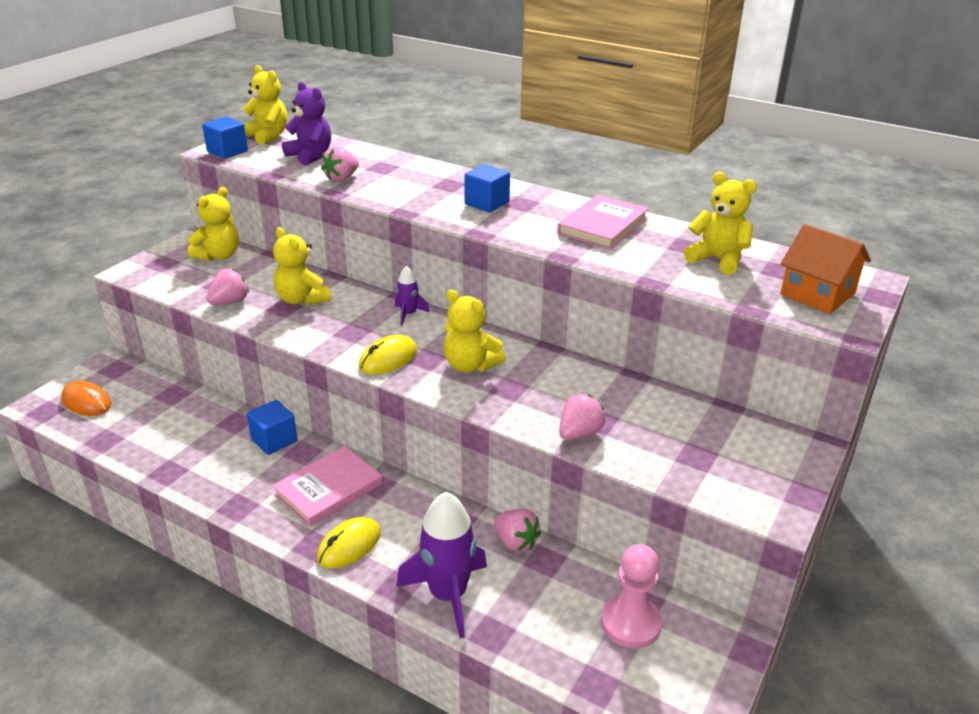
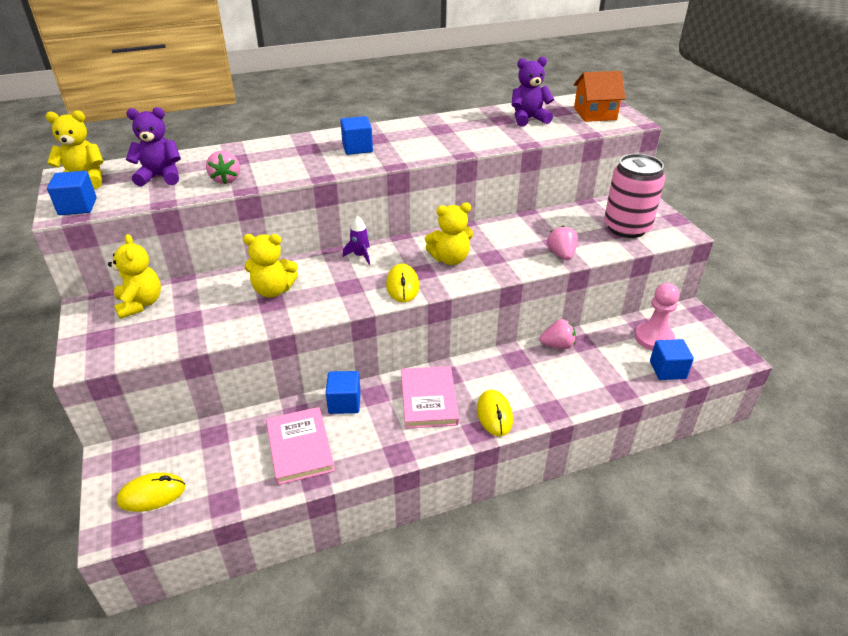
camera: 50 degrees left, 5 degrees up
orange mouse [61,381,111,416] -> yellow mouse [117,473,186,512]
pink strawberry [206,269,249,305] -> none
purple rocket [396,492,487,638] -> none
pink book [557,195,649,250] -> pink book moved to [266,407,335,485]
yellow teddy bear [684,172,757,275] -> purple teddy bear [511,56,554,127]
none -> pink can [604,154,665,238]
none -> blue cube [650,339,694,380]

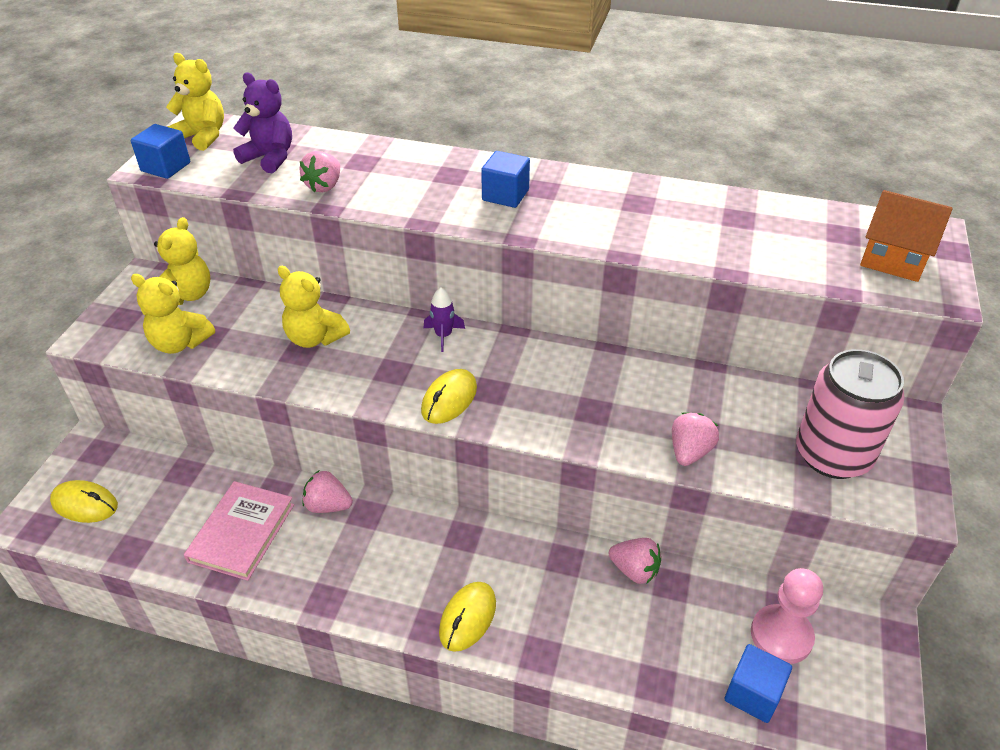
camera: 35 degrees right, 5 degrees up
blue cube [326,371,361,414] -> pink strawberry [302,471,353,513]
pink book [401,366,459,429] -> none
yellow teddy bear [425,203,473,265] -> yellow teddy bear moved to [131,274,215,354]
purple teddy bear [511,56,554,127] -> none

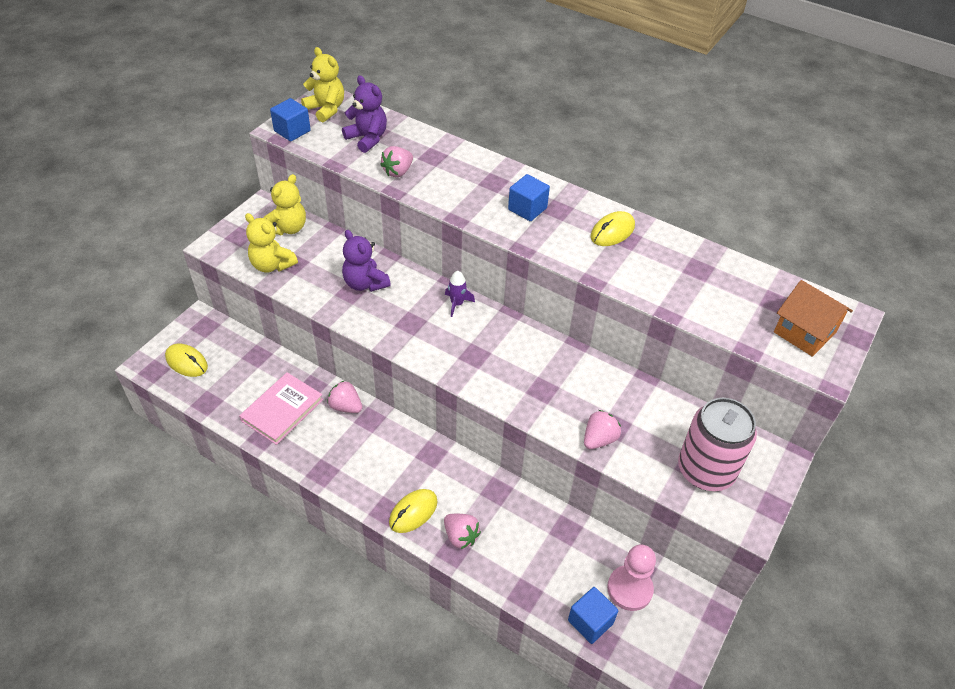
camera: 15 degrees right, 5 degrees up
yellow teddy bear [278,266,350,348] -> purple teddy bear [342,230,391,292]
yellow mouse [421,369,477,424] -> yellow mouse moved to [591,211,635,246]
pink strawberry [609,538,661,584] -> pink strawberry moved to [444,514,481,549]

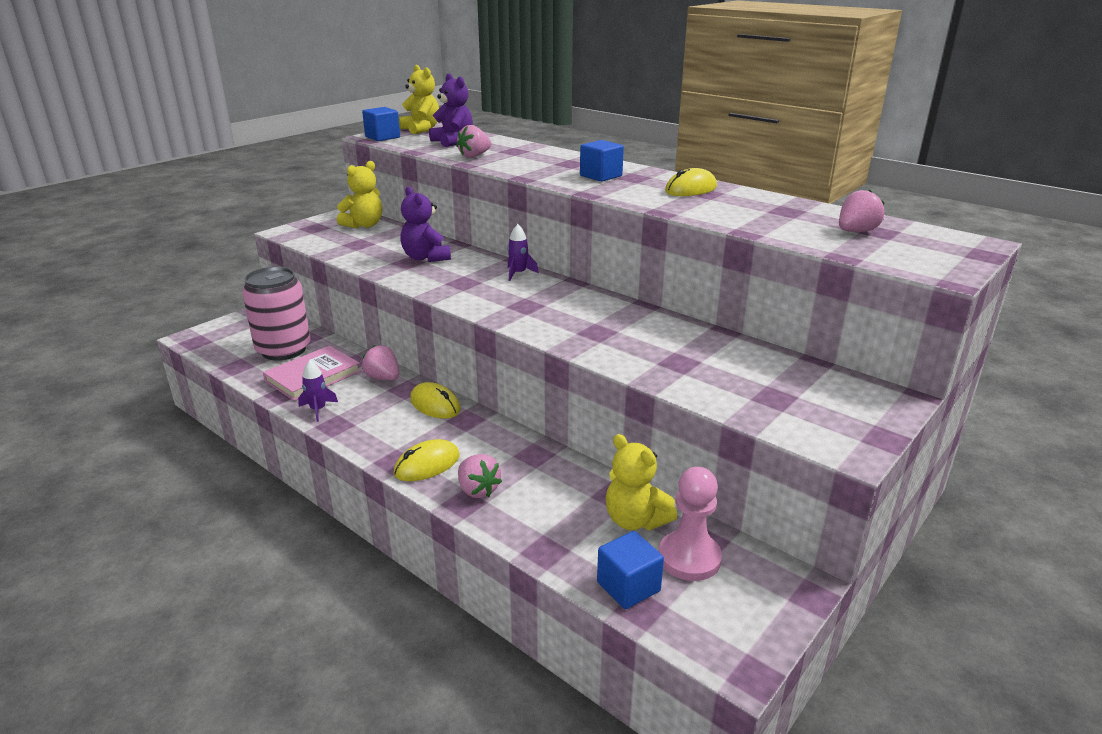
camera: 10 degrees right, 20 degrees down
yellow mouse [165,344,208,377] -> yellow mouse moved to [410,382,461,419]
yellow teddy bear [245,213,298,273] -> yellow teddy bear moved to [606,434,677,530]
pink strawberry [584,410,621,449] -> pink strawberry moved to [839,190,885,232]
pink can [678,398,757,491] -> pink can moved to [242,267,311,360]
orange house [774,280,853,357] -> none
none -> purple rocket [298,360,338,422]

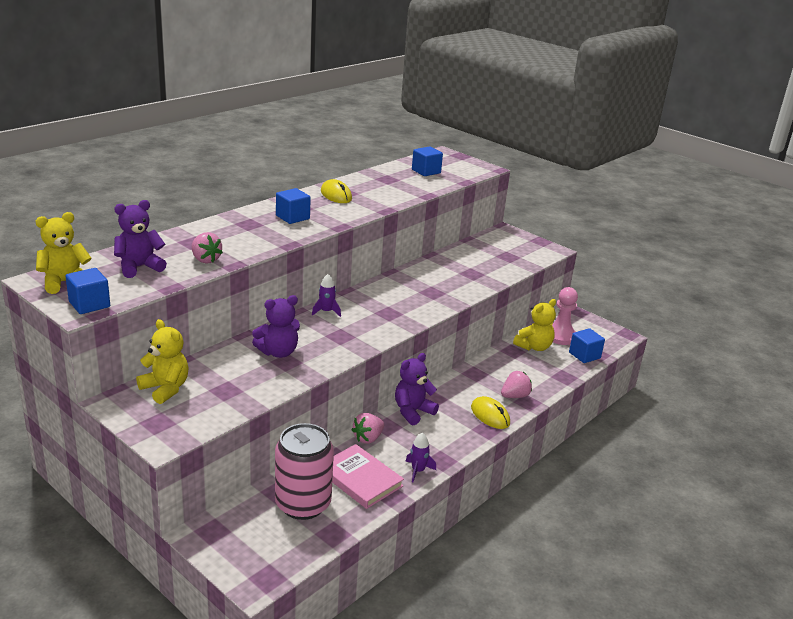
camera: 90 degrees left, 0 degrees up
yellow mouse [410,382,461,419] -> purple teddy bear [395,353,439,425]
pink strawberry [839,190,885,232] -> blue cube [412,147,443,176]

